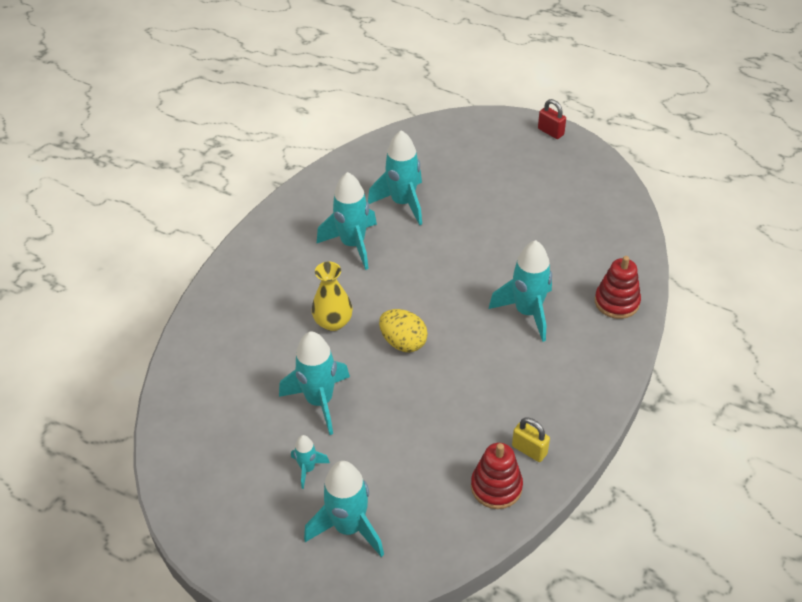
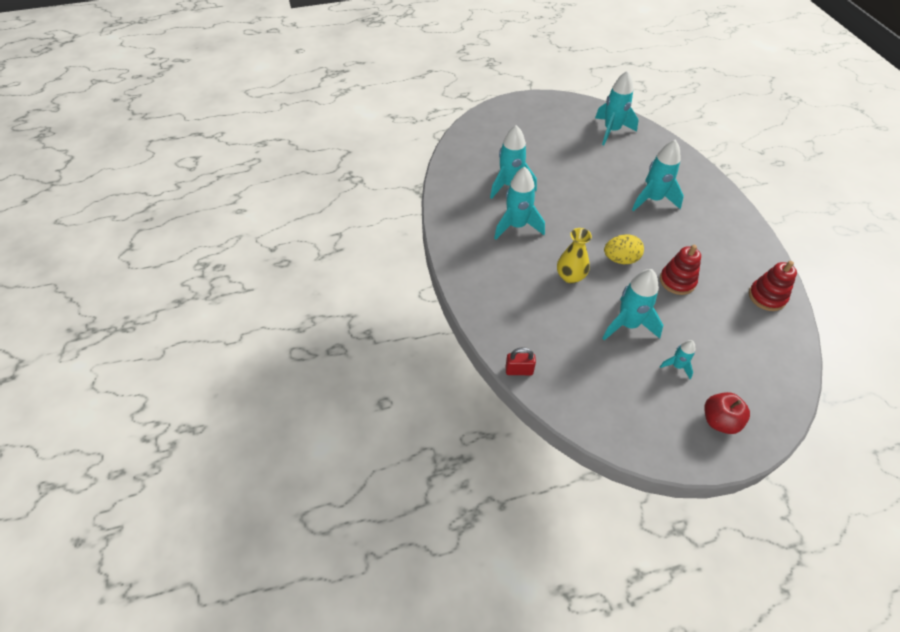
camera: 45 degrees left, 5 degrees up
turquoise rocket [304,461,384,557] -> turquoise rocket moved to [595,71,639,145]
yellow padlock [512,417,550,462] -> none
red padlock [538,99,566,139] -> red padlock moved to [506,347,536,375]
red stacking toy [595,256,641,319] -> red stacking toy moved to [660,245,701,295]
none -> red apple [704,392,750,434]

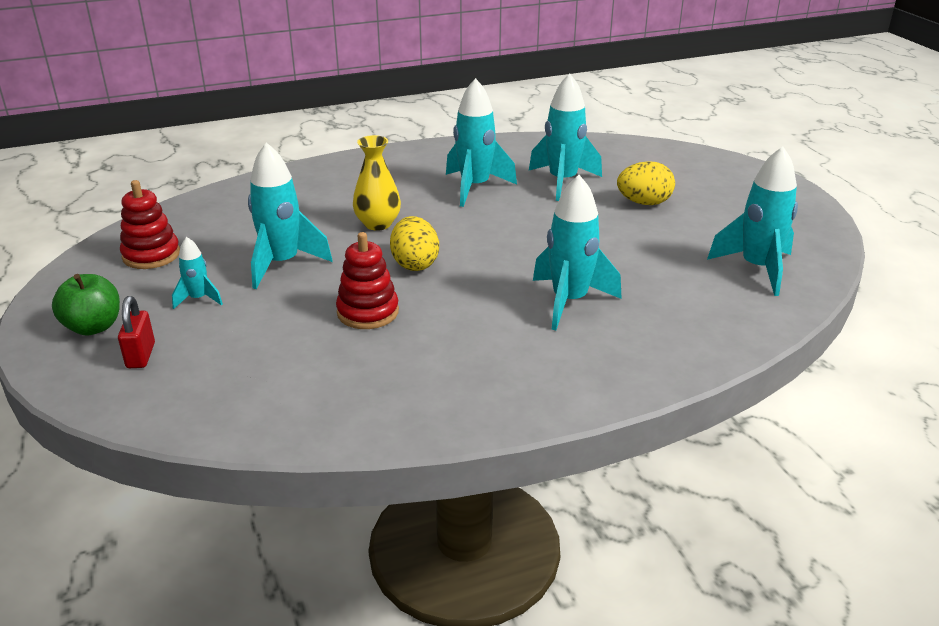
camera: 85 degrees right, 20 degrees down
red padlock [506,347,536,375] -> red padlock moved to [118,296,155,368]
red apple [704,392,750,434] -> green apple [52,274,120,336]
red stacking toy [749,261,797,311] -> red stacking toy moved to [120,180,180,269]
none -> yellow egg [617,161,675,205]

